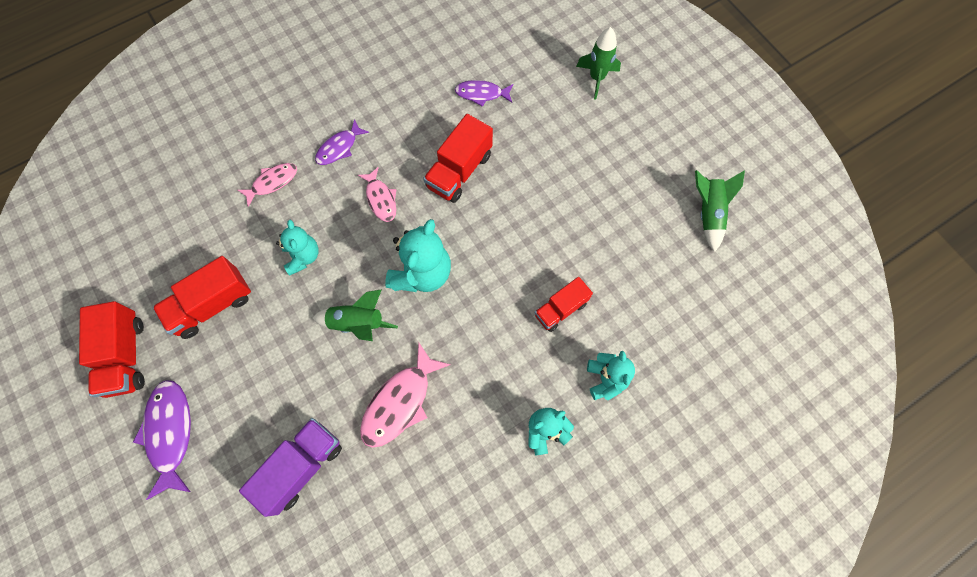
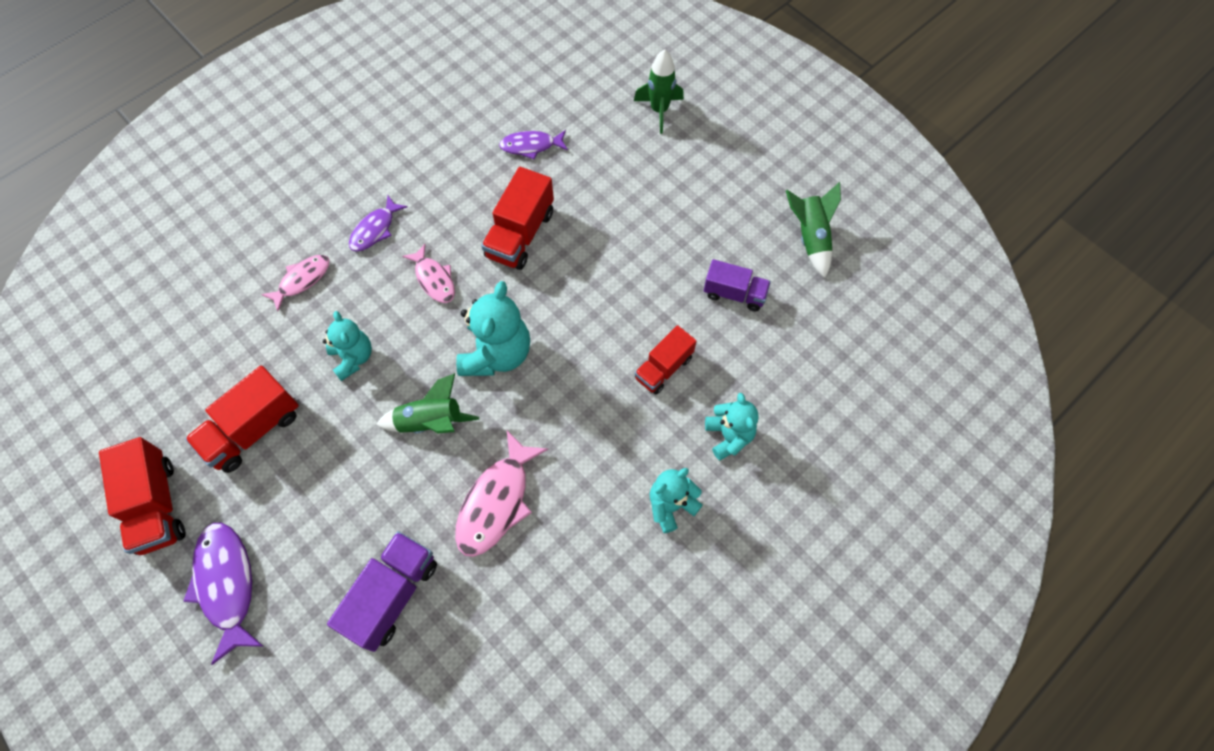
camera: 10 degrees left, 5 degrees down
none -> purple truck [704,259,771,311]

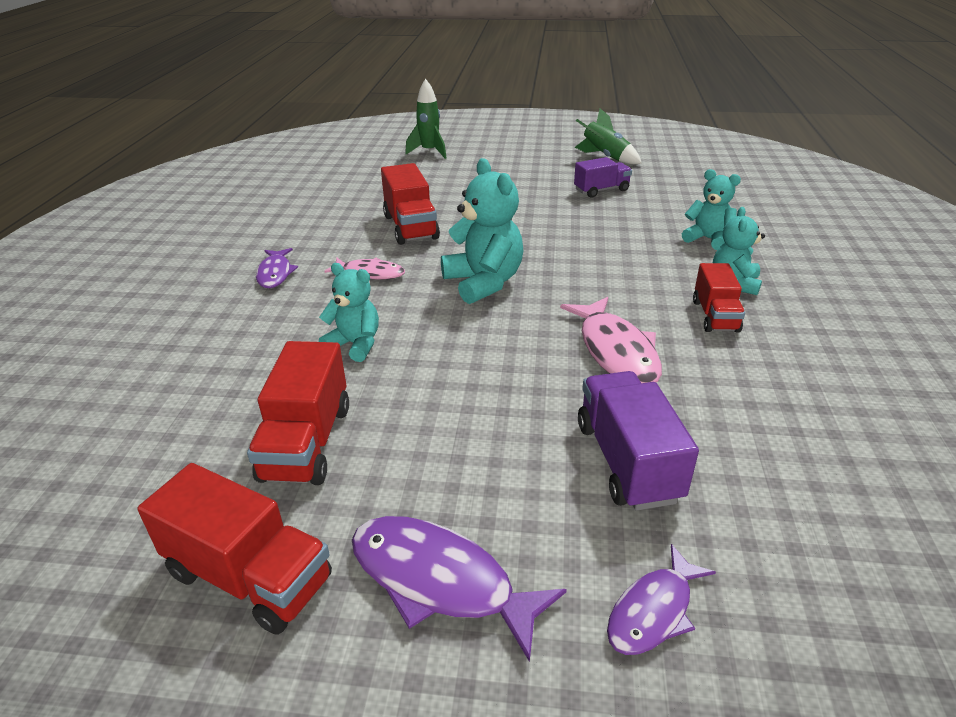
camera: 40 degrees left, 30 degrees down
pink fish [261,255,330,311] -> none
green rocket [376,373,479,433] -> none
purple fish [499,130,568,160] -> purple fish moved to [607,544,716,655]
red truck [635,325,697,394] -> red truck moved to [693,263,745,332]

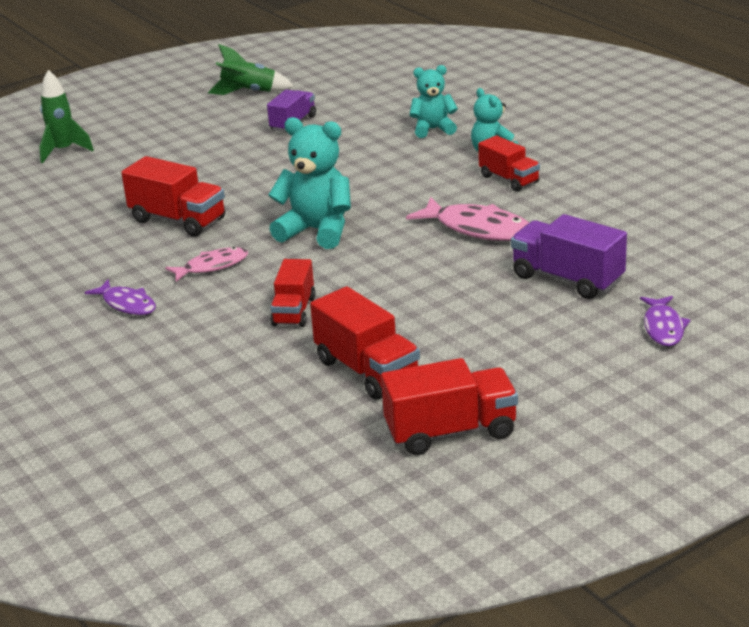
camera: 40 degrees left, 5 degrees down
turquoise teddy bear [319,263,379,362] -> red truck [270,259,316,327]
purple fish [352,516,567,662] -> none

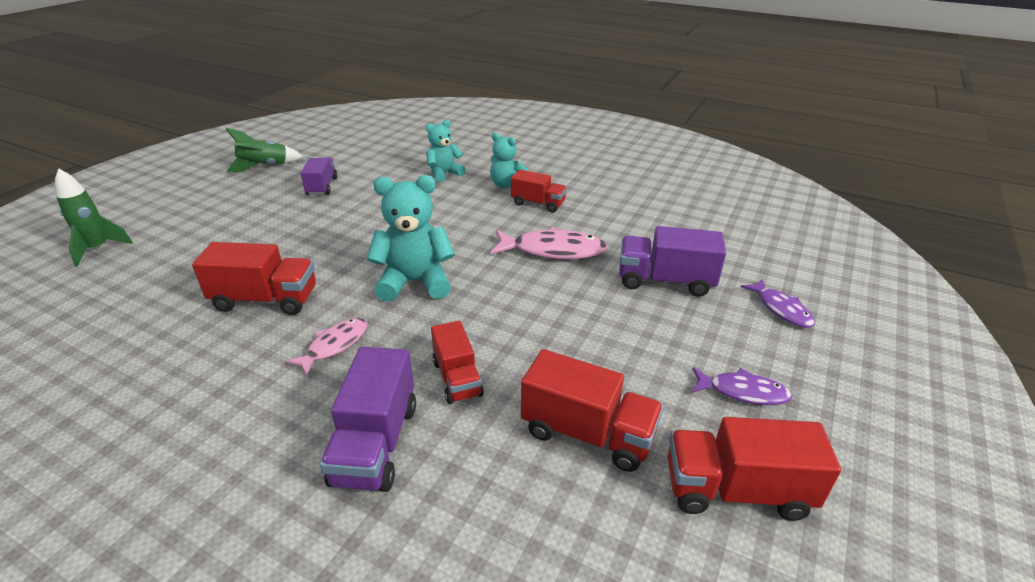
camera: 30 degrees left, 5 degrees up
purple fish [85,279,156,315] -> purple fish moved to [692,367,792,405]
red truck [381,358,518,455] -> red truck turned 135 degrees counterclockwise [667,417,841,521]
none -> purple truck [320,347,416,492]

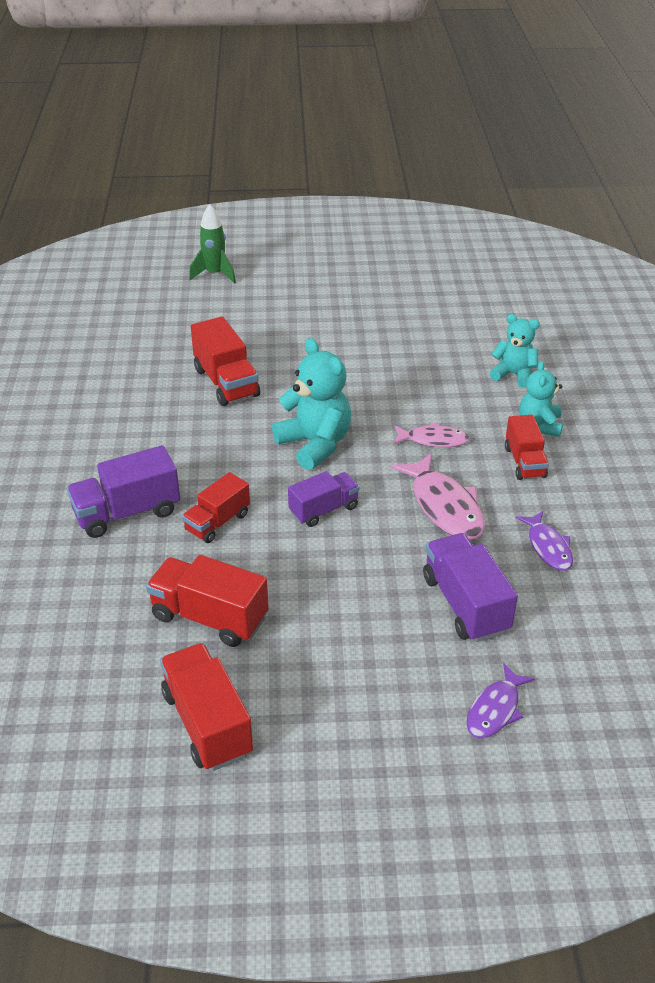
camera: 60 degrees right, 5 degrees up
green rocket [226,128,303,172] -> none
pink fish [285,318,367,376] -> pink fish moved to [393,422,470,447]
purple truck [301,158,338,195] -> purple truck moved to [288,471,359,527]
red truck [521,349,664,472] -> red truck turned 120 degrees clockwise [146,555,269,647]
purple fish [692,367,792,405] -> purple fish moved to [516,511,573,571]

